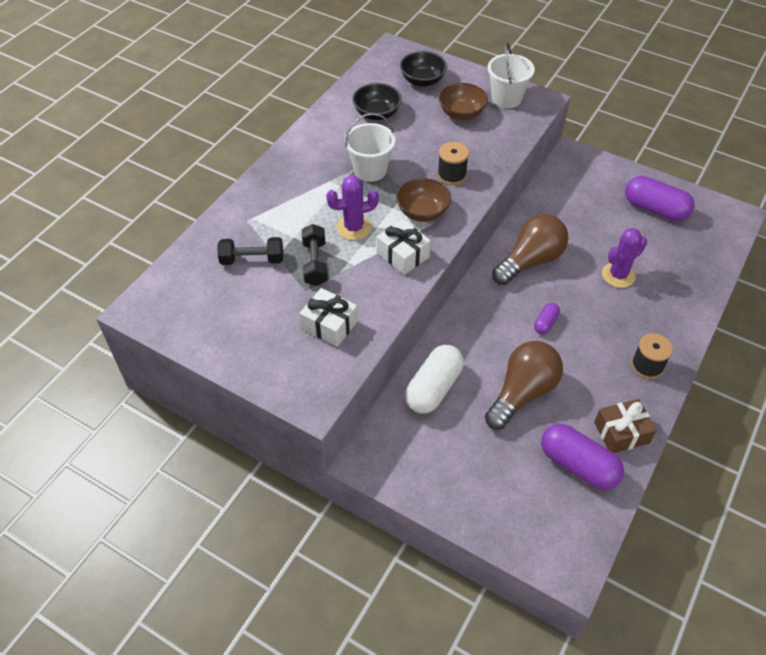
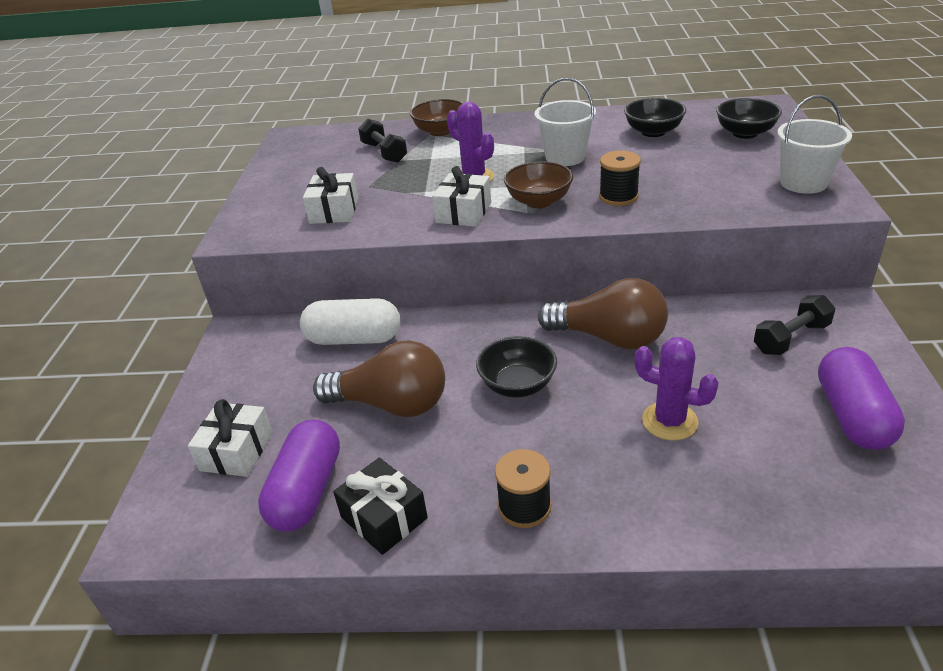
camera: 65 degrees right, 15 degrees down
black dumbbell [302,224,328,286] -> black dumbbell moved to [754,295,835,355]
brown bowl [439,83,488,120] -> brown bowl moved to [410,99,463,136]
purple capsule [534,303,560,334] -> black bowl [476,336,557,397]
brown gift [594,399,657,453] -> black gift [333,458,428,555]
none -> white gift [188,399,273,477]

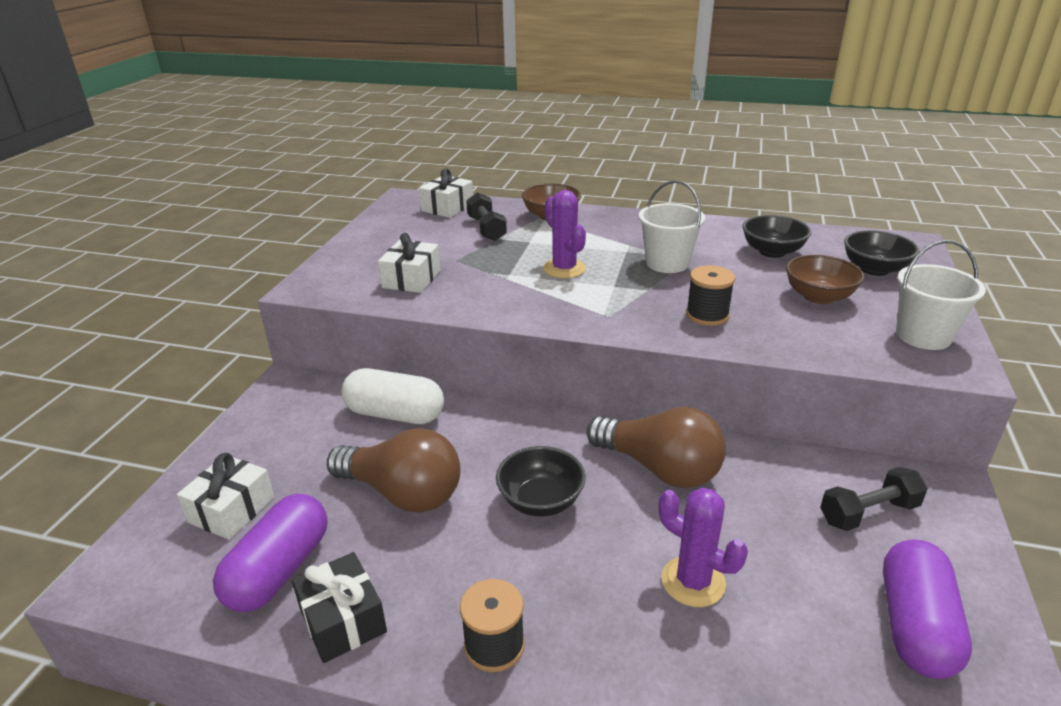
camera: 10 degrees right, 5 degrees down
white gift [432,166,491,227] -> white gift moved to [419,168,473,218]
brown bowl [504,161,573,208] -> brown bowl moved to [786,255,864,304]

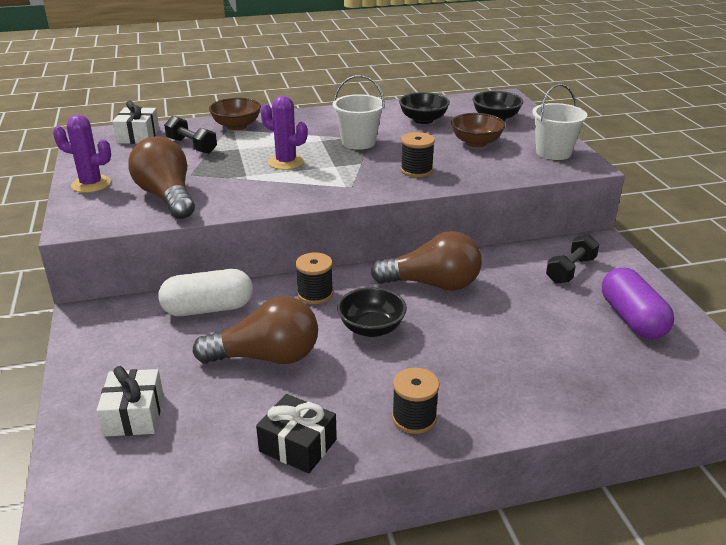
camera: 30 degrees left, 0 degrees up
purple capsule [213,494,328,612] -> none
white gift [378,233,441,293] -> brown light bulb [128,136,195,219]
purple cactus [659,488,748,607] -> purple cactus moved to [53,115,111,193]
none -> black spool [295,252,333,304]

